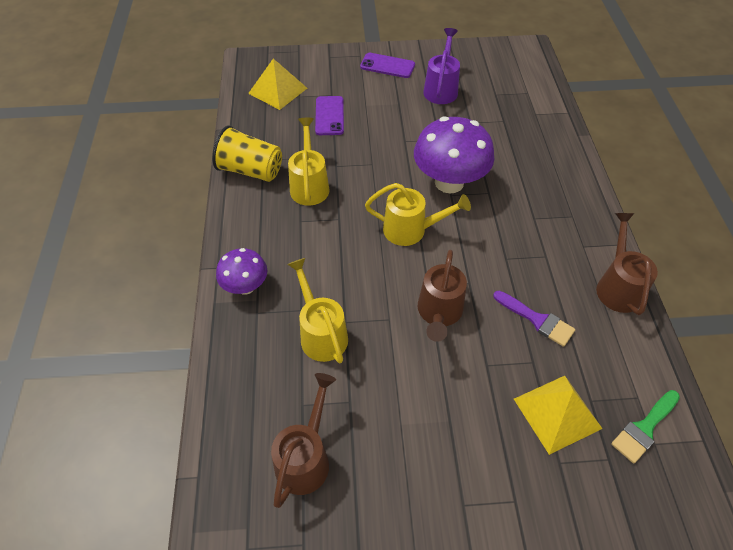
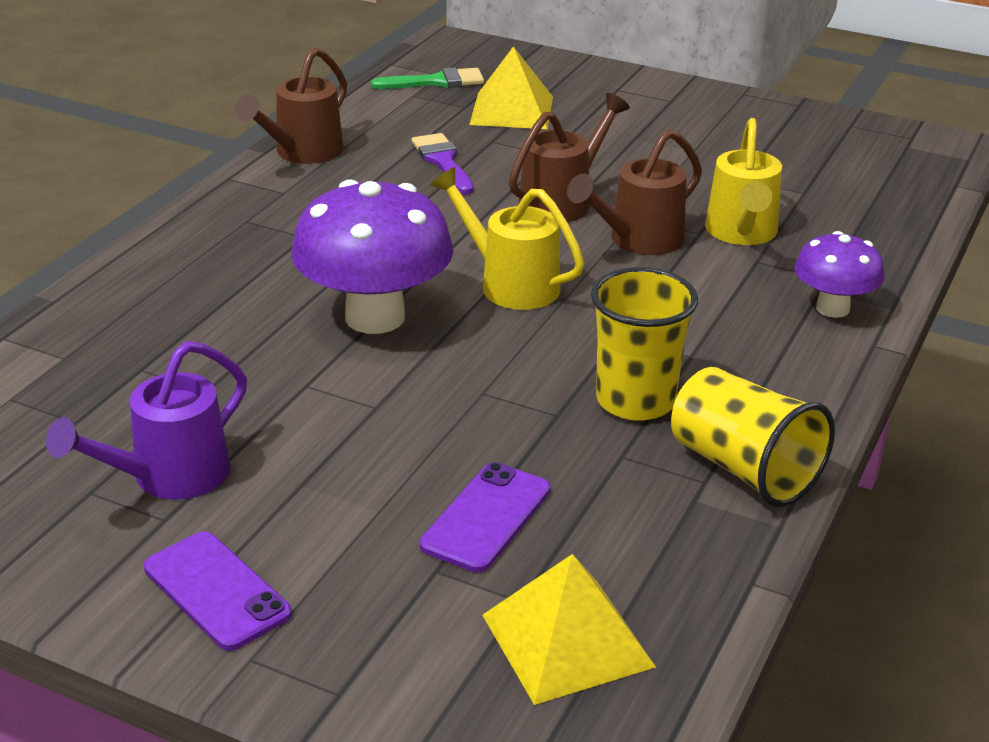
camera: 150 degrees left, 20 degrees down
brown watering can [271,373,336,508] -> brown watering can moved to [567,129,702,255]
yellow watering can [288,118,330,206] -> yellow cup [591,267,698,421]

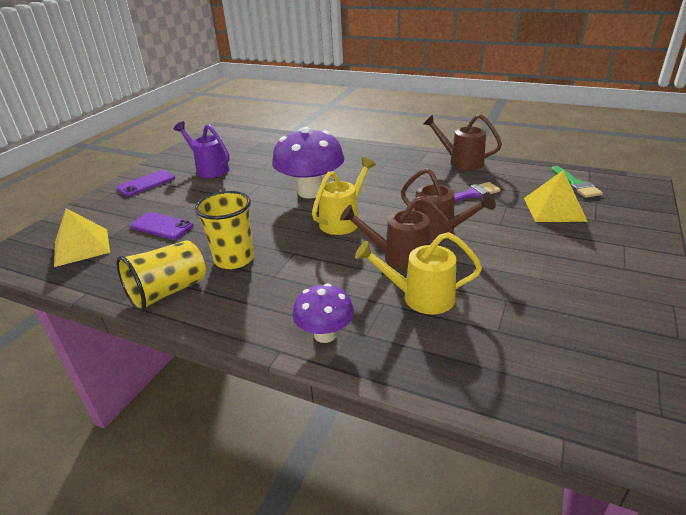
camera: 90 degrees right, 0 degrees up
brown watering can [567,129,702,255] -> brown watering can turned 45 degrees counterclockwise [340,196,453,271]

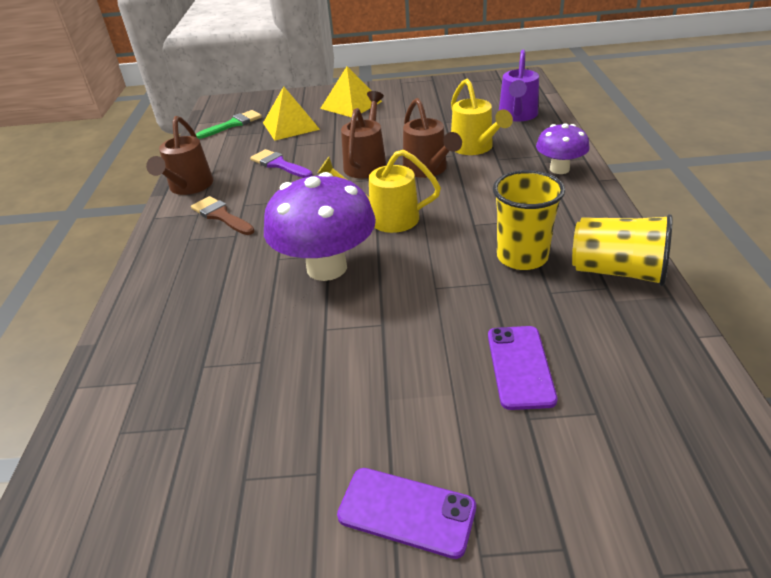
camera: 115 degrees left, 5 degrees up
yellow pyramid [54,209,110,267] -> yellow pyramid moved to [320,67,382,117]
purple watering can [174,122,229,178] -> purple watering can moved to [499,49,539,121]
none -> brown brush [191,196,255,235]

